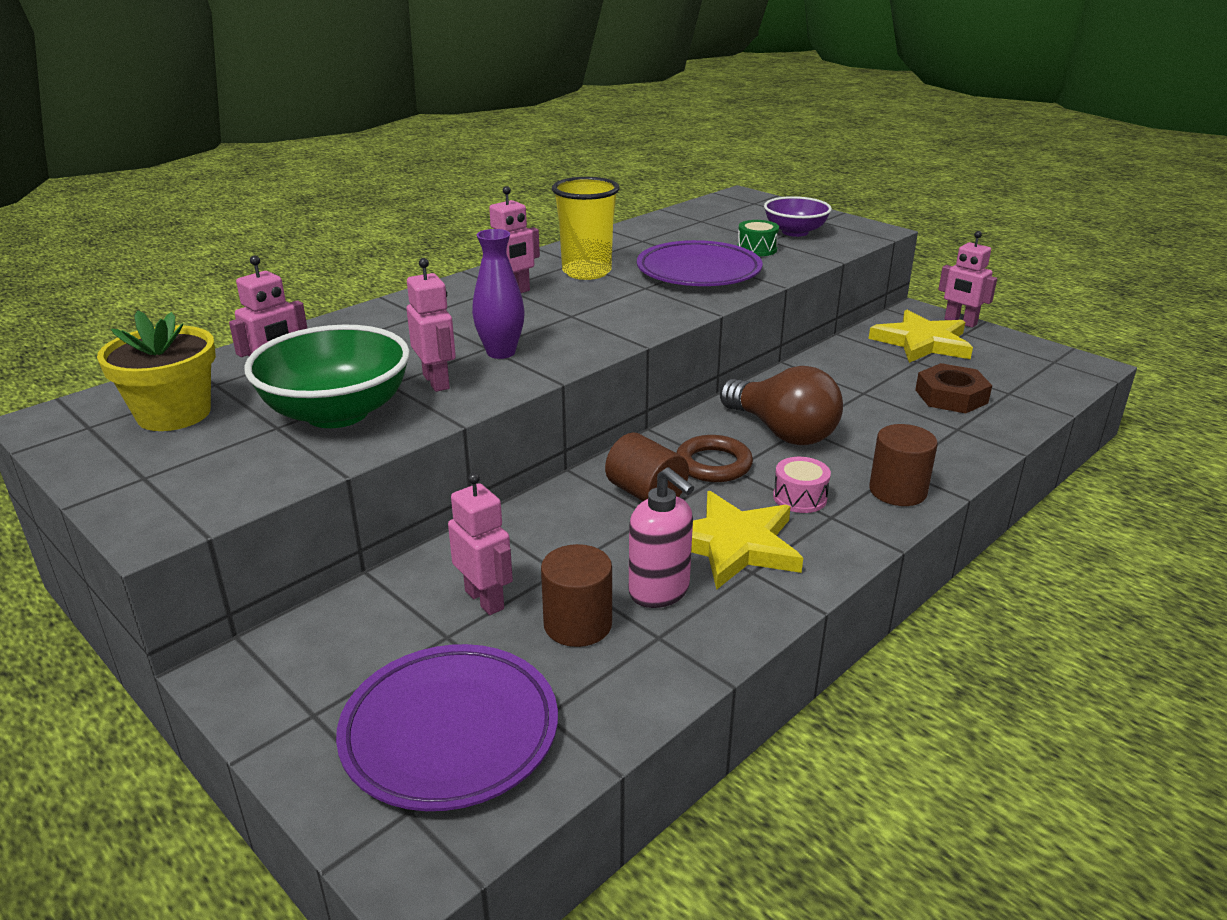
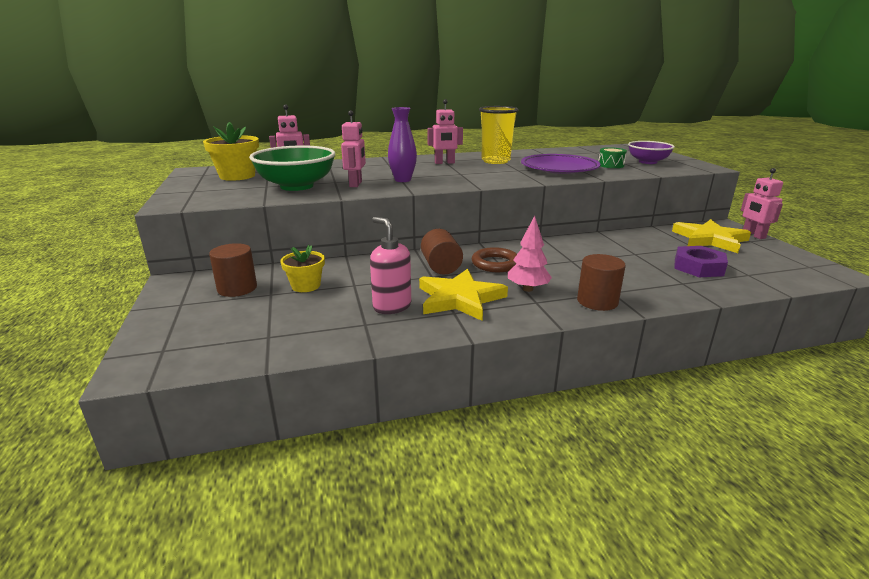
camera: 30 degrees right, 5 degrees down
purple plate [336,644,558,811] -> none
pink robot [448,473,513,615] -> yellow flower pot [280,245,325,292]
brown cylinder [541,544,612,647] -> brown cylinder moved to [209,243,257,297]
pink soap dispenser [629,467,694,608] -> pink soap dispenser turned 150 degrees clockwise [370,217,411,314]
brown light bulb [720,366,843,445] -> none
pink drum [773,457,831,513] -> pink tree [508,216,552,292]
brown nut [915,363,992,413] -> purple nut [674,246,728,277]

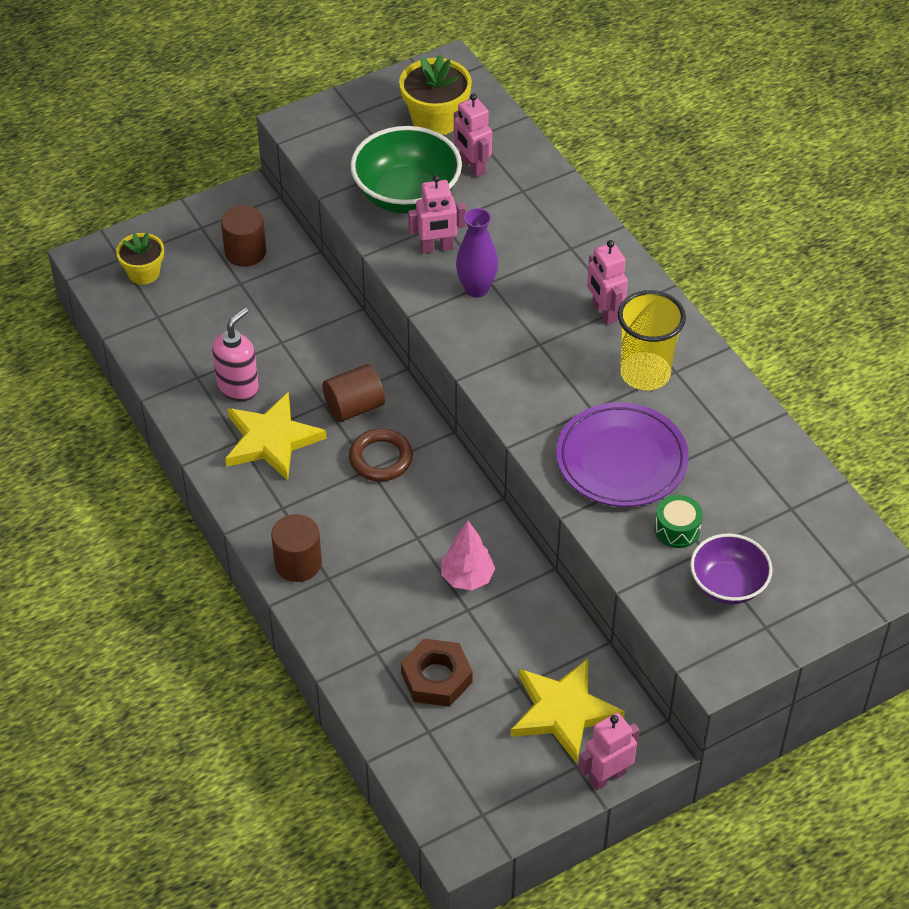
camera: 75 degrees right, 25 degrees up
yellow flower pot [280,245,325,292] -> yellow flower pot moved to [116,233,164,285]
pink tree [508,216,552,292] -> pink tree moved to [441,521,495,590]
purple nut [674,246,728,277] -> brown nut [401,638,473,707]

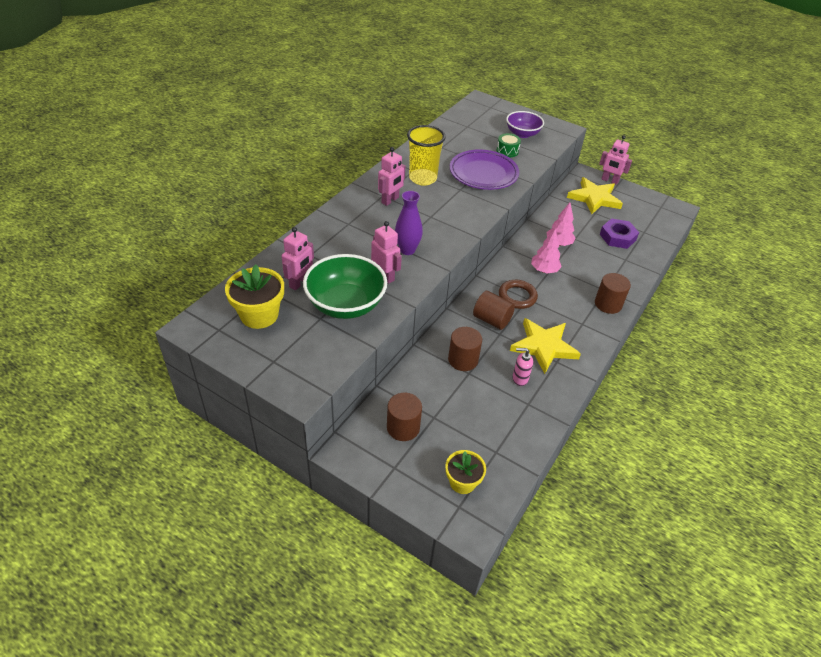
camera: 120 degrees left, 5 degrees down
pink soap dispenser [212,308,259,401] -> pink soap dispenser [512,348,533,386], size x0.65
brown nut [401,638,473,707] -> purple nut [600,218,639,249]
none -> brown cylinder [448,327,482,371]
none -> pink tree [531,228,562,273]

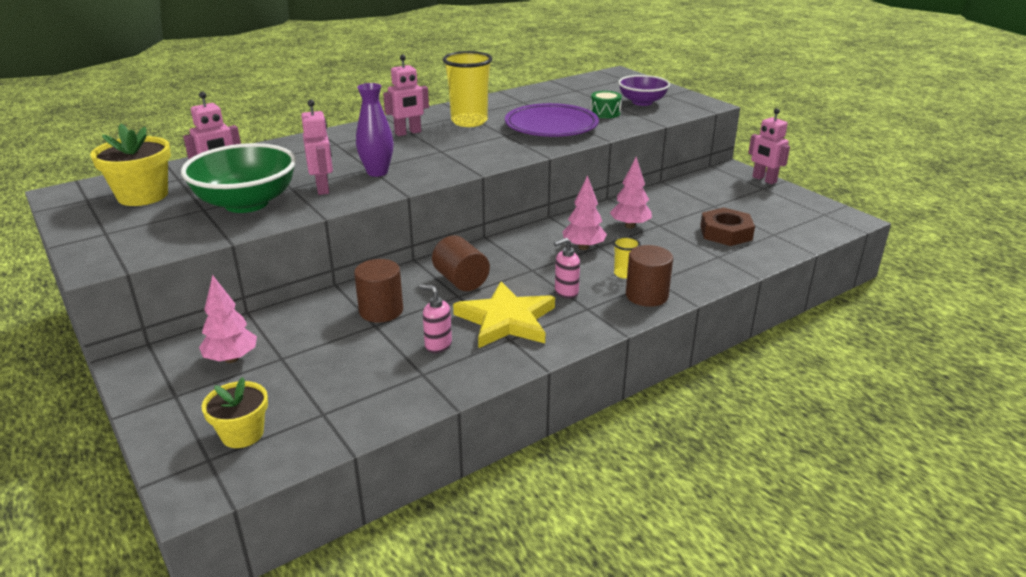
camera: 25 degrees right, 15 degrees down
brown cylinder [387,393,422,441] -> pink tree [199,275,257,363]
brown ring [499,280,538,309] -> none
yellow star [567,177,623,214] -> none
purple nut [600,218,639,249] -> brown nut [700,207,755,246]
none -> pink soap dispenser [554,238,580,299]
none -> yellow cup [613,236,641,279]

